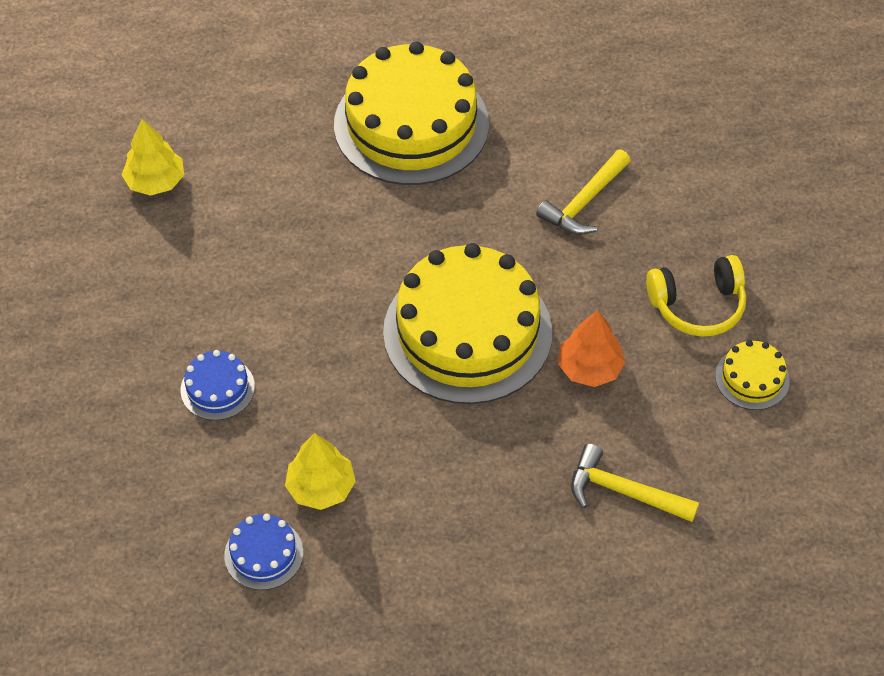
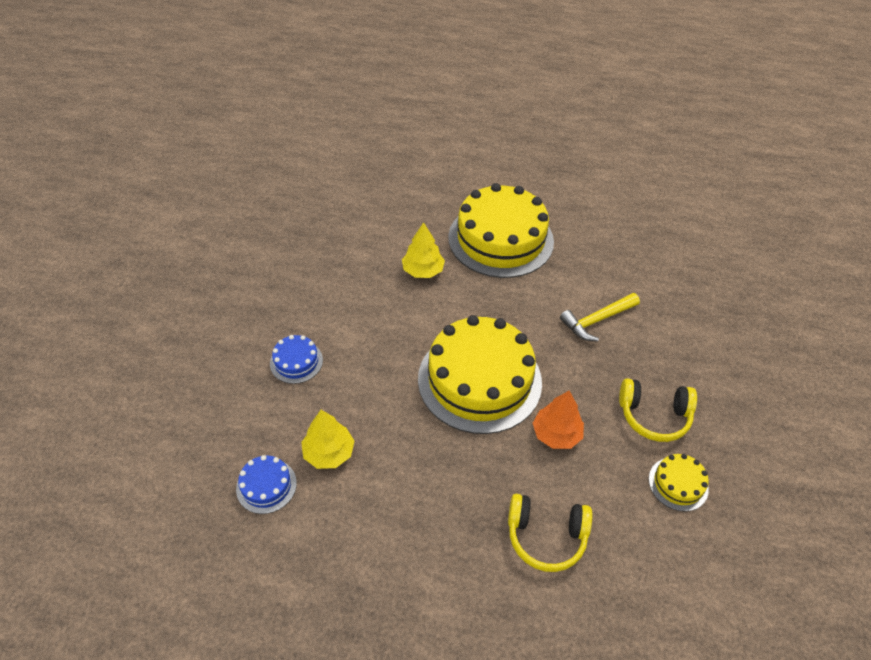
camera: 20 degrees right, 5 degrees down
yellow tree [122,119,184,196] -> yellow tree moved to [402,222,445,278]
yellow hammer [571,444,699,522] -> yellow headphones [508,494,592,572]

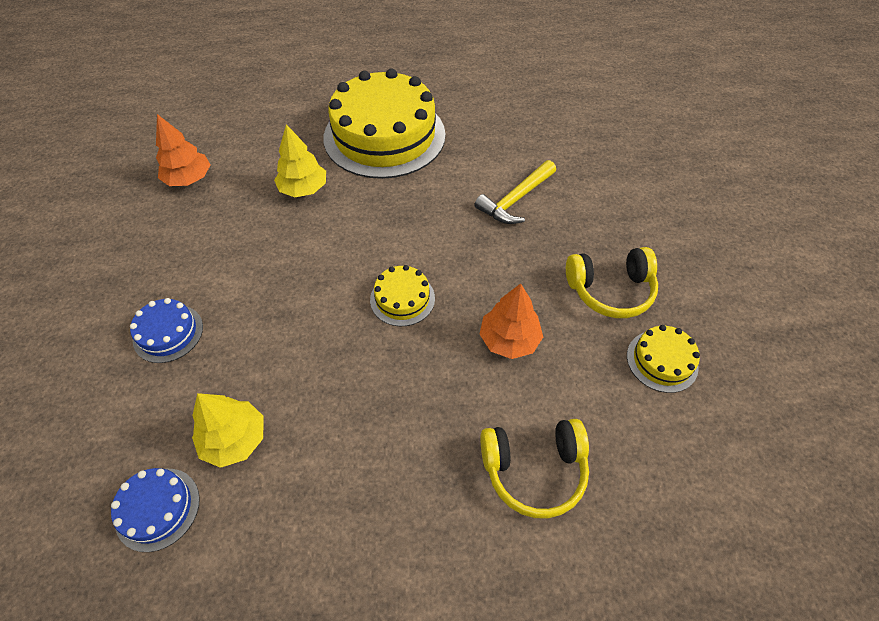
camera: 15 degrees left, 5 degrees up
yellow cake [418,315,542,434] -> yellow cake [370,265,435,326], size x0.43
none -> orange tree [156,114,211,186]

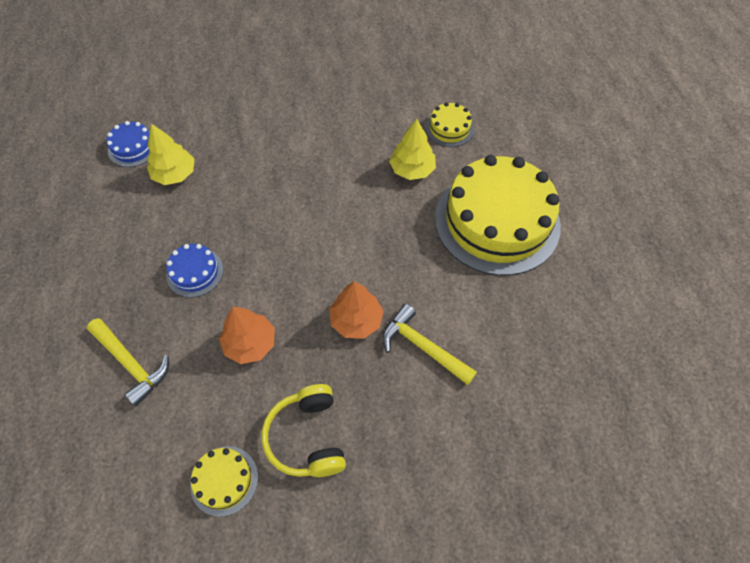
camera: 85 degrees right, 5 degrees up
blue cake [130,298,203,363] -> blue cake moved to [166,244,224,297]
orange tree [156,114,211,186] -> orange tree moved to [329,281,384,339]
yellow cake [370,265,435,326] -> yellow cake moved to [425,102,474,147]
yellow headphones [480,419,589,519] -> yellow hammer [87,318,169,406]

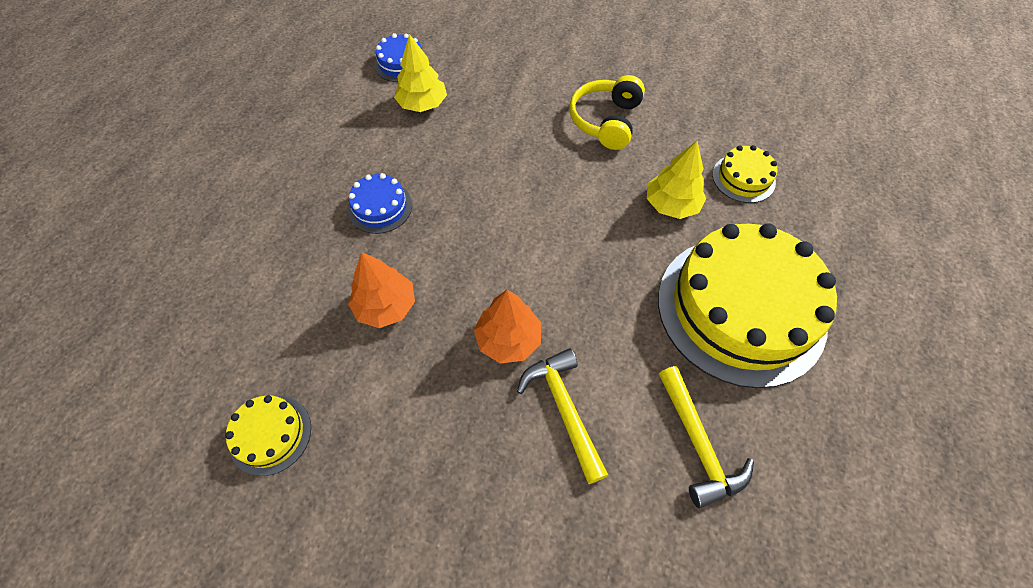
camera: 30 degrees right, 0 degrees up
yellow hammer [87,318,169,406] -> yellow hammer moved to [659,366,754,508]
yellow headphones [261,384,346,477] -> yellow headphones moved to [569,75,645,150]

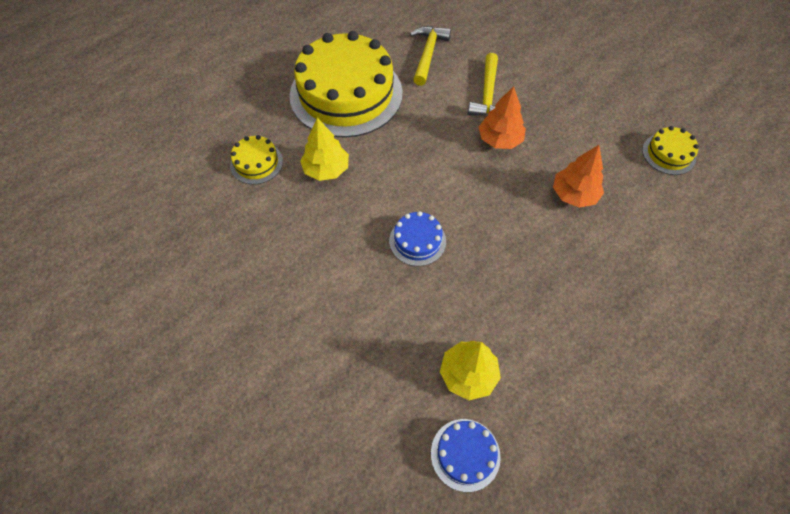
camera: 150 degrees left, 0 degrees up
blue cake [348,173,412,234] -> blue cake moved to [389,211,446,266]
yellow headphones [569,75,645,150] -> none

